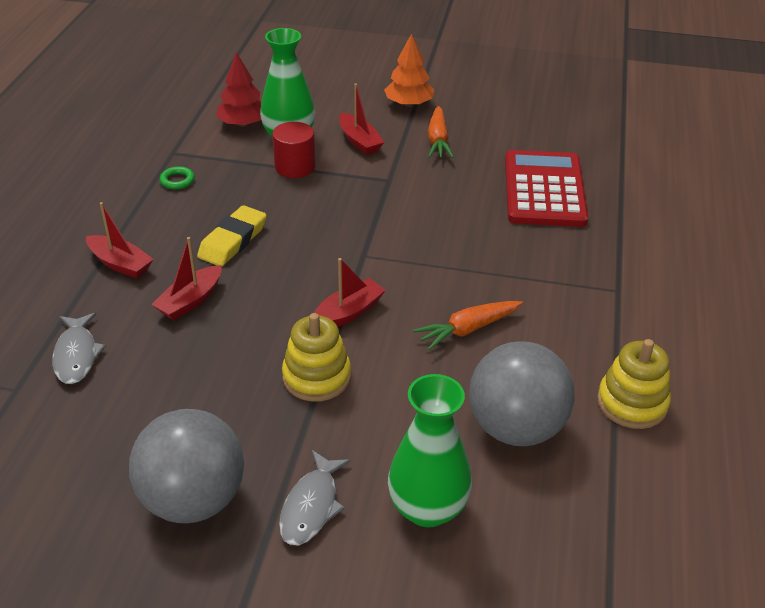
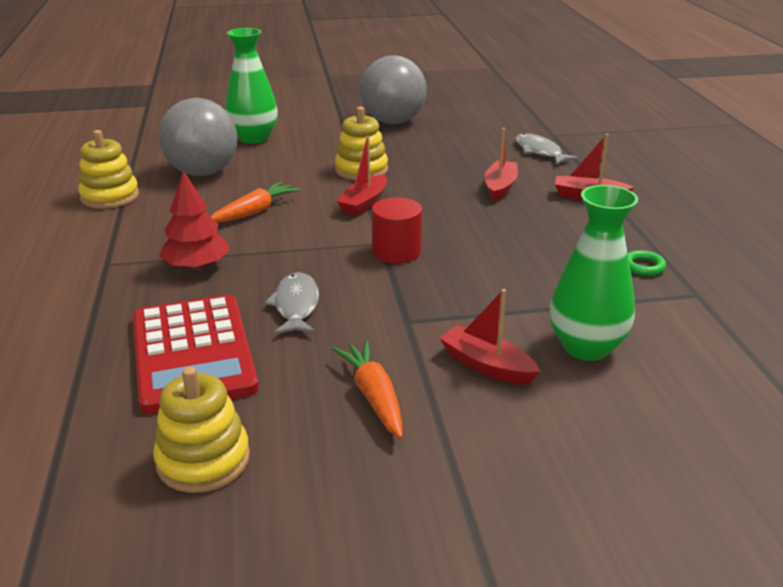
camera: 160 degrees right, 10 degrees down
yellow eraser [197,205,266,266] -> none
red tree [216,52,261,127] -> red tree moved to [159,171,230,270]
red cylinder [272,122,316,178] -> red cylinder moved to [372,197,422,263]
grey fish [279,450,351,545] -> grey fish moved to [264,272,319,335]
orange tree [384,34,434,107] -> none
none -> yellow stacking toy [153,367,250,493]

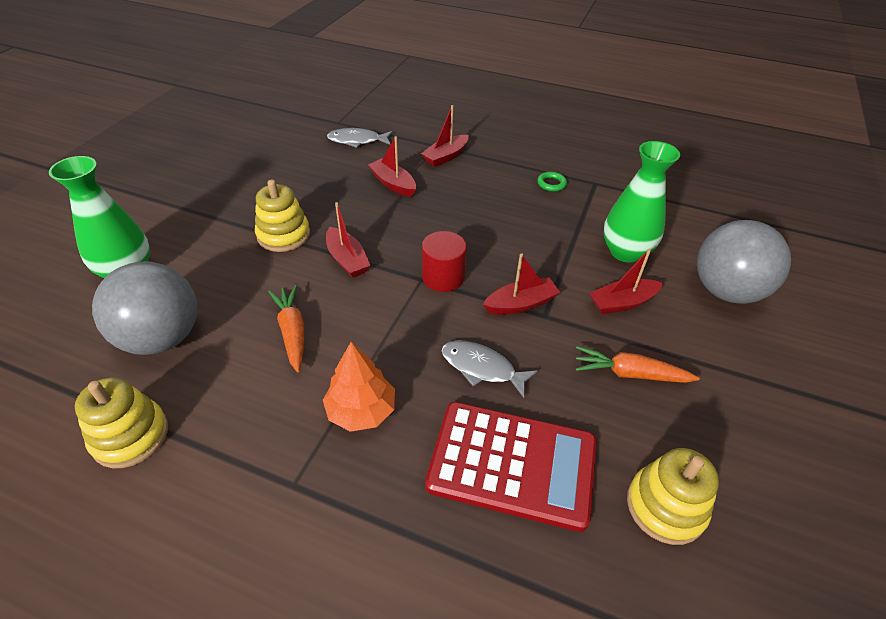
camera: 60 degrees left, 15 degrees up
red tree [159,171,230,270] -> orange tree [323,342,395,432]
grey ball [360,55,427,124] -> grey ball moved to [697,220,791,304]
none -> red boat [483,253,560,315]

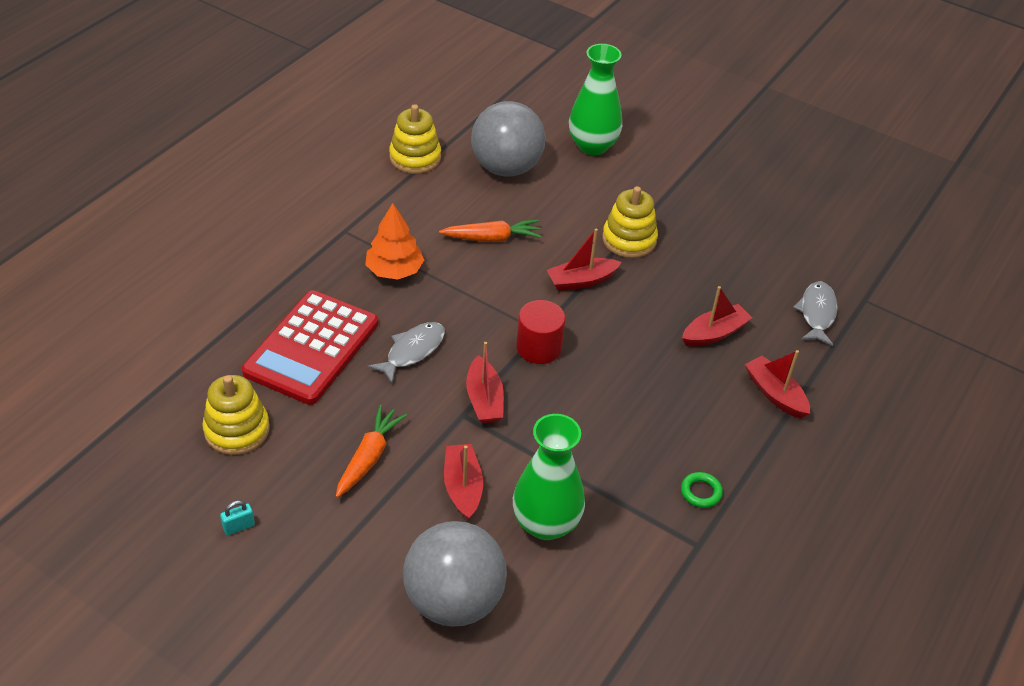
camera: 100 degrees right, 0 degrees up
none -> turquoise padlock [220,500,255,535]

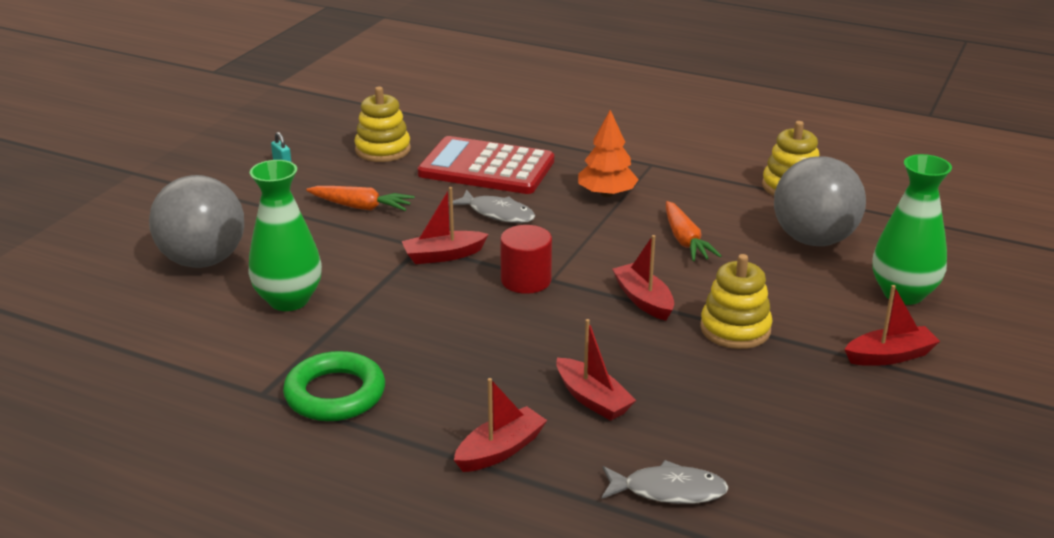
camera: 85 degrees right, 15 degrees down
red boat [444,444,483,521] -> red boat moved to [844,285,940,366]
green ring [681,472,723,508] -> green ring [283,351,385,421], size x2.10

